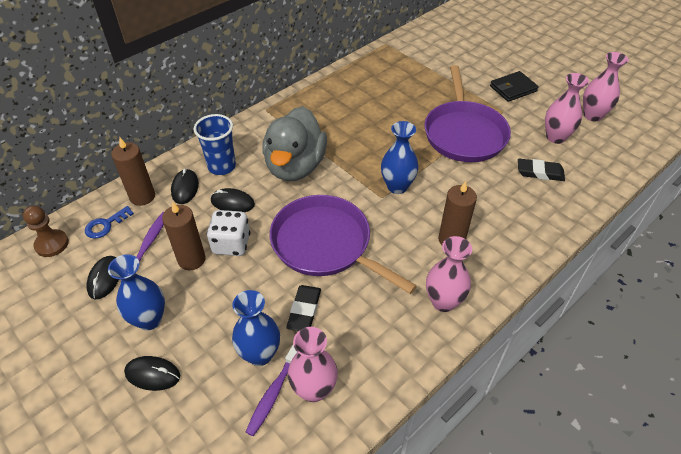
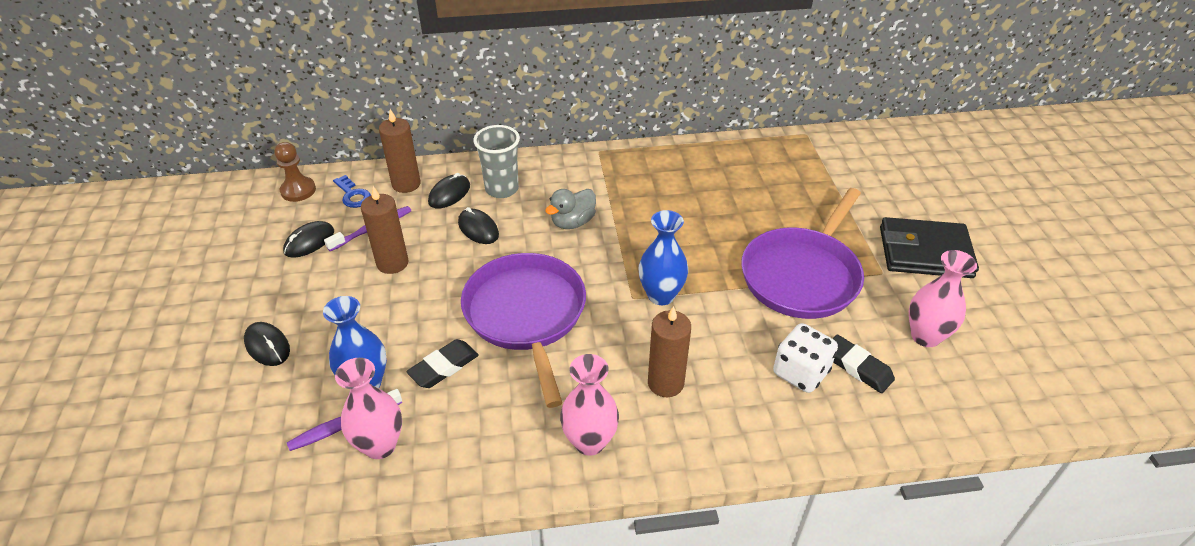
camera: 35 degrees right, 5 degrees down
blue key [85,206,134,239] -> blue key turned 120 degrees counterclockwise [333,175,371,208]
blue vase [108,254,165,330] -> none
blue cup [193,114,236,175] -> grey cup [473,125,520,198]
white dice [207,210,250,256] -> white dice moved to [773,323,838,393]
grey duck [262,106,327,181] -> grey duck [545,189,596,229], size x0.51
black wallet [490,71,539,102] -> black wallet [880,217,979,278], size x1.50
pink vase [583,52,629,121] -> none

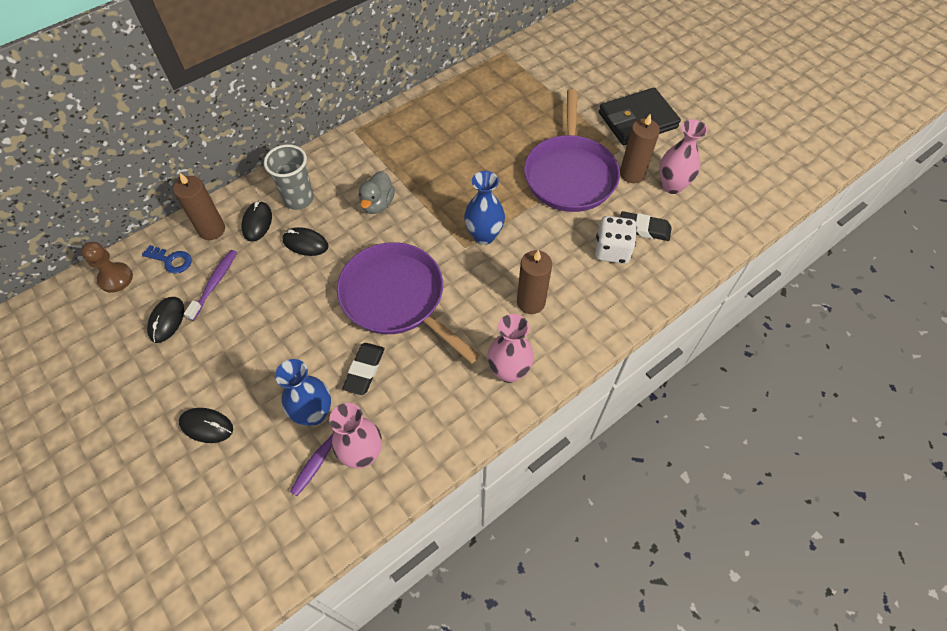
camera: 30 degrees left, 15 degrees up
brown candle [361,186,409,274] -> brown candle moved to [620,113,660,183]

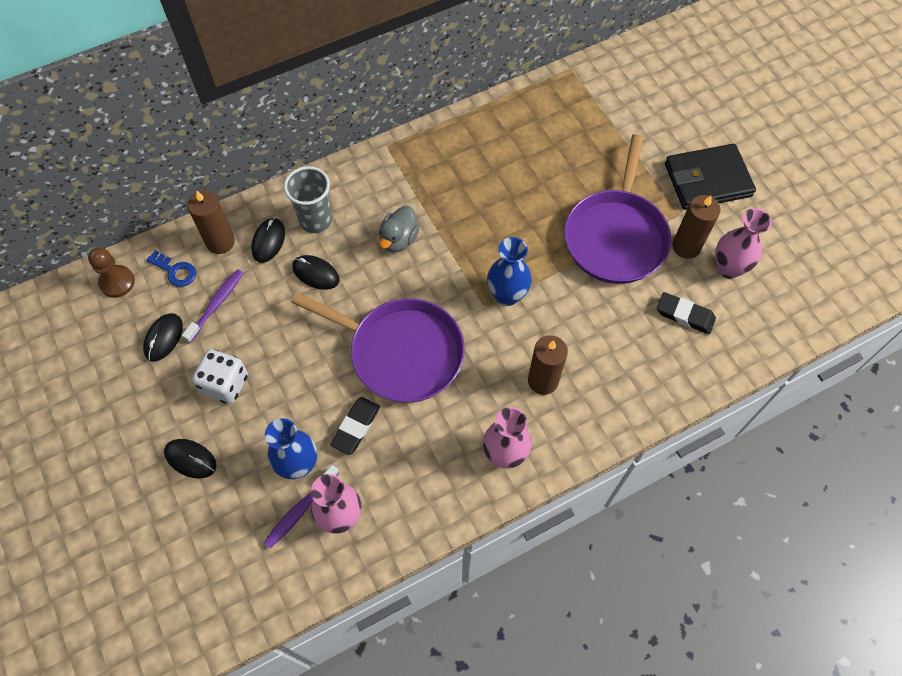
camera: 10 degrees right, 5 degrees up
purple pan [337,242,480,363] -> purple pan turned 150 degrees clockwise [291,292,465,403]
white dice [595,216,637,264] -> white dice moved to [192,349,248,404]

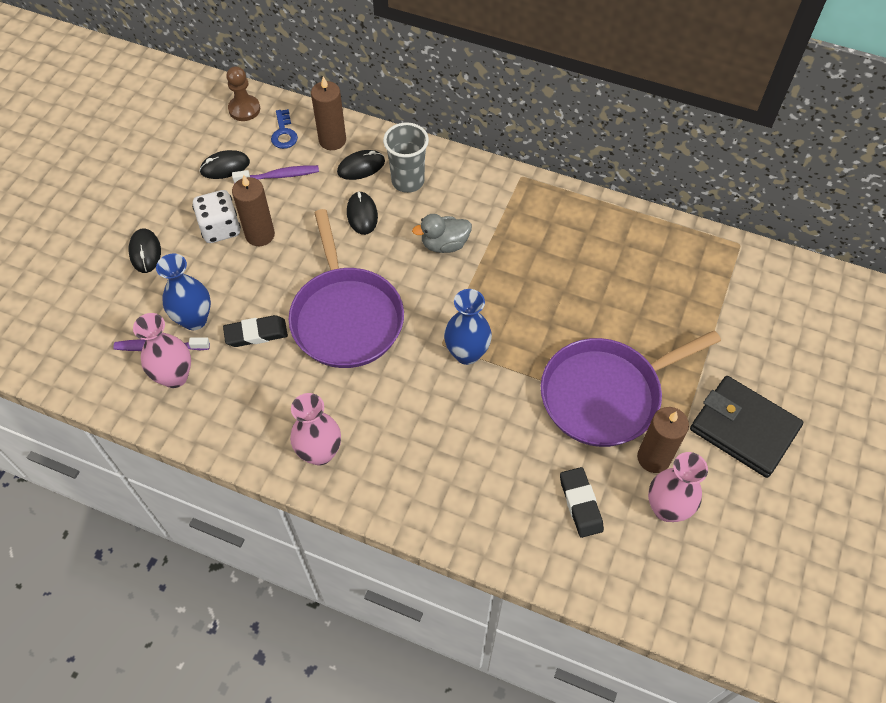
camera: 50 degrees right, 5 degrees down
brown candle [528,335,568,395] -> brown candle moved to [232,175,275,246]

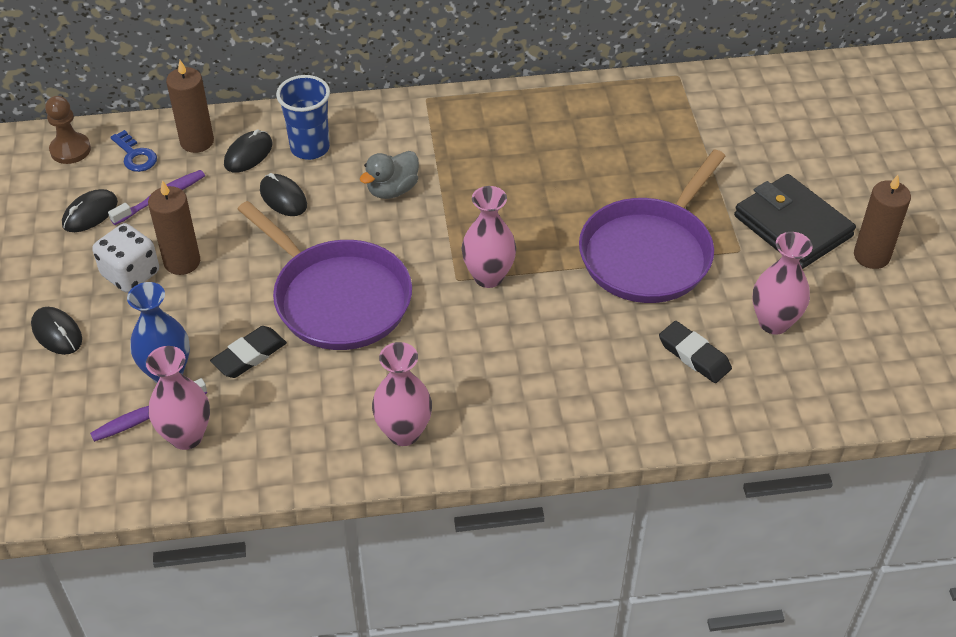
camera: 30 degrees left, 10 degrees down
grey cup [383,122,429,193] -> blue cup [276,75,330,160]
blue vase [444,289,492,365] -> pink vase [462,186,516,288]
brown candle [637,407,689,473] -> brown candle moved to [854,175,911,269]
black wallet [690,376,803,478] -> black wallet turned 45 degrees clockwise [734,174,856,269]

